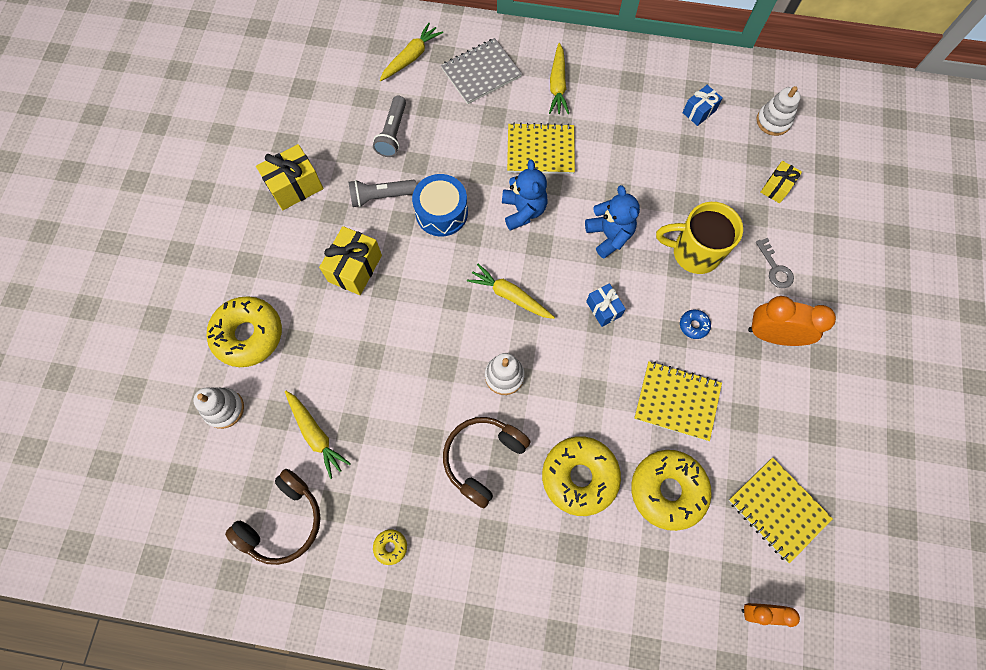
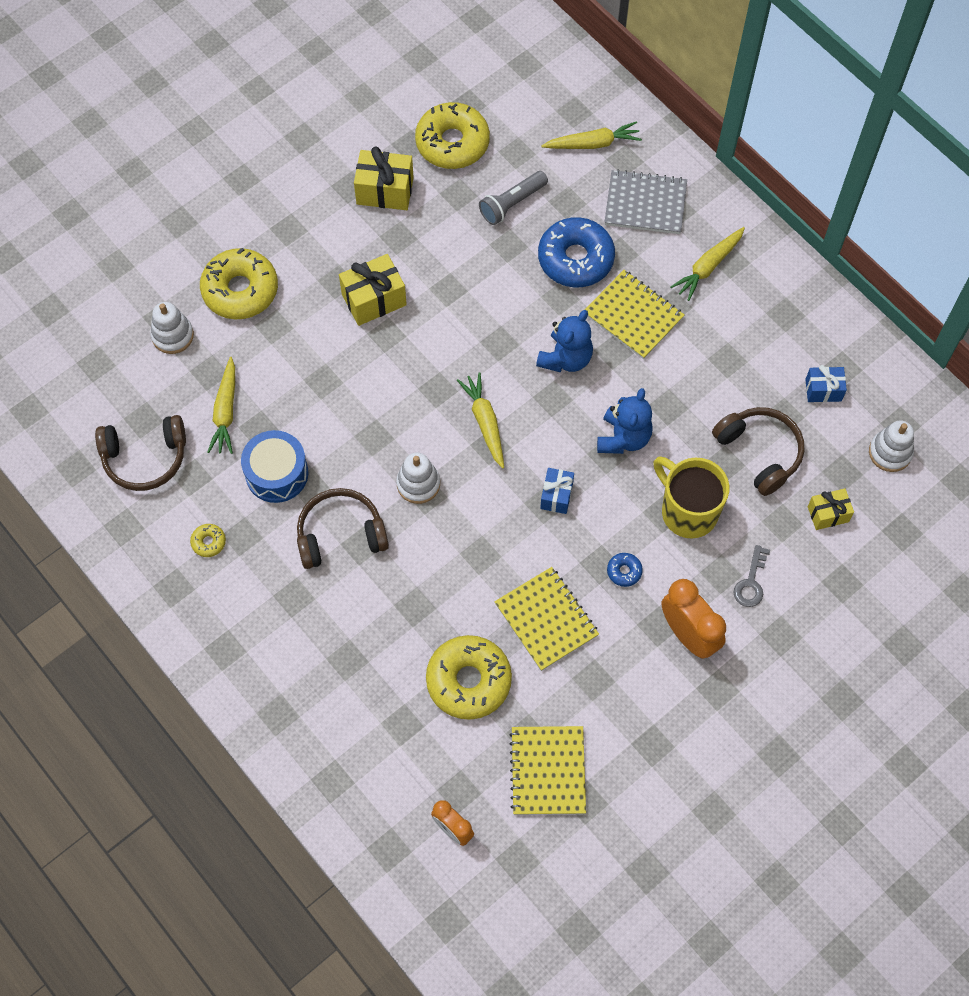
camera: 40 degrees right, 5 degrees down
grey flashlight [349,180,417,207] -> none
blue drum [412,174,468,236] -> blue drum moved to [241,430,308,503]
yellow donut [542,436,621,516] -> yellow donut moved to [415,102,490,169]
none -> blue donut [538,217,615,287]
none -> brown headphones [712,407,804,496]

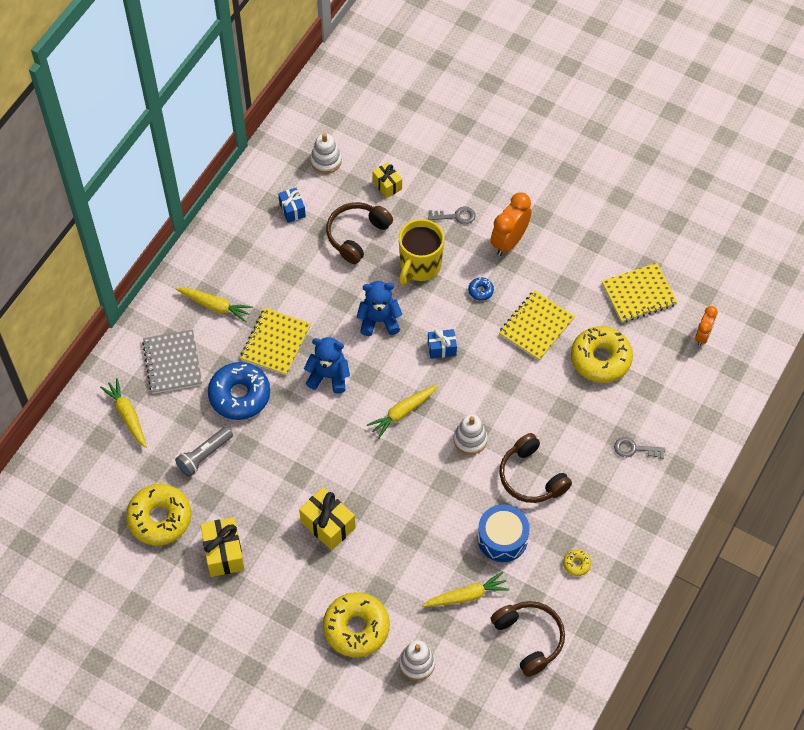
camera: 110 degrees left, 5 degrees down
grey flashlight [479,171,548,225] -> grey flashlight turned 105 degrees clockwise [175,426,233,477]
none -> grey key [614,437,665,459]

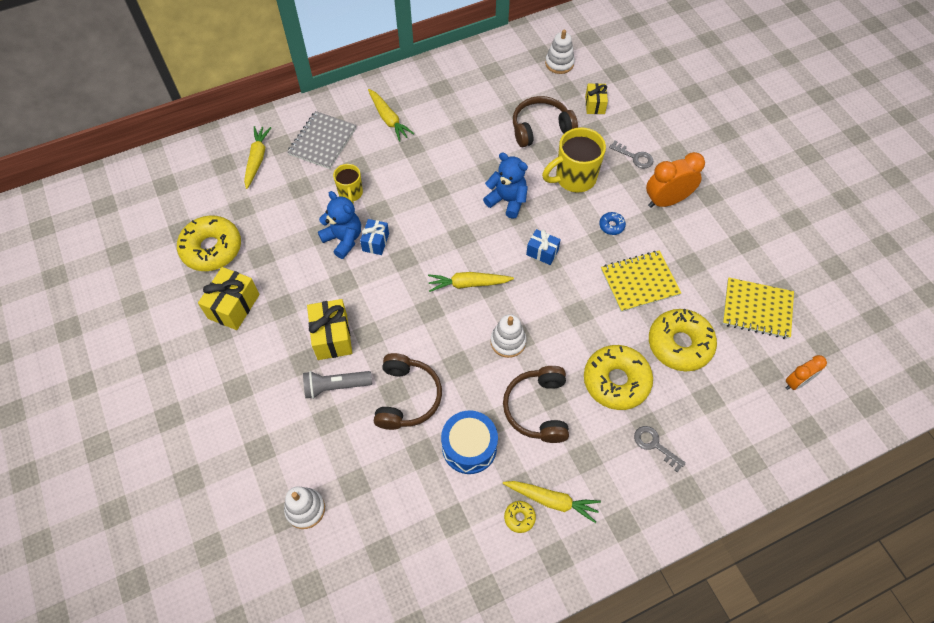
camera: 35 degrees right, 0 degrees up
grey flashlight [175,426,233,477] -> grey flashlight moved to [303,371,372,399]
blue donut [208,362,270,420] -> yellow mug [333,164,363,204]
yellow notebook [240,308,311,376] -> none
blue gift [278,188,306,223] -> blue gift moved to [360,219,389,255]
blue teddy bear [304,337,350,394] -> blue teddy bear moved to [318,191,361,259]
yellow donut [323,592,390,657] -> yellow donut moved to [584,345,653,410]
yellow carrot [422,572,509,607] -> yellow carrot moved to [503,481,601,523]
brown headphones [491,601,565,677] -> brown headphones moved to [374,353,442,430]

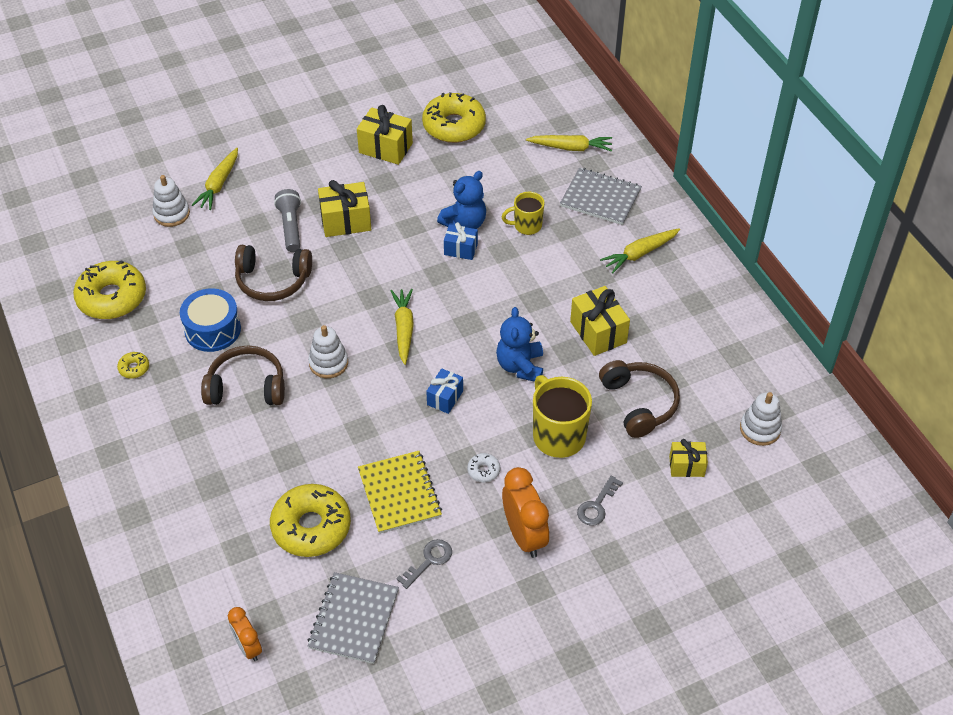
camera: 90 degrees right, 10 degrees down
blue teddy bear [483,153,528,219] -> blue teddy bear turned 150 degrees clockwise [496,307,543,382]
yellow carrot [503,481,601,523] -> yellow carrot moved to [192,148,238,210]
yellow donut [584,345,653,410] -> yellow donut moved to [73,260,146,319]
blue donut [599,212,626,235] -> white donut [467,453,500,483]
grey key [634,426,686,472] -> grey key moved to [396,539,452,589]
yellow notebook [723,278,794,339] -> grey notebook [307,572,399,664]
none -> yellow gift [570,286,630,356]

